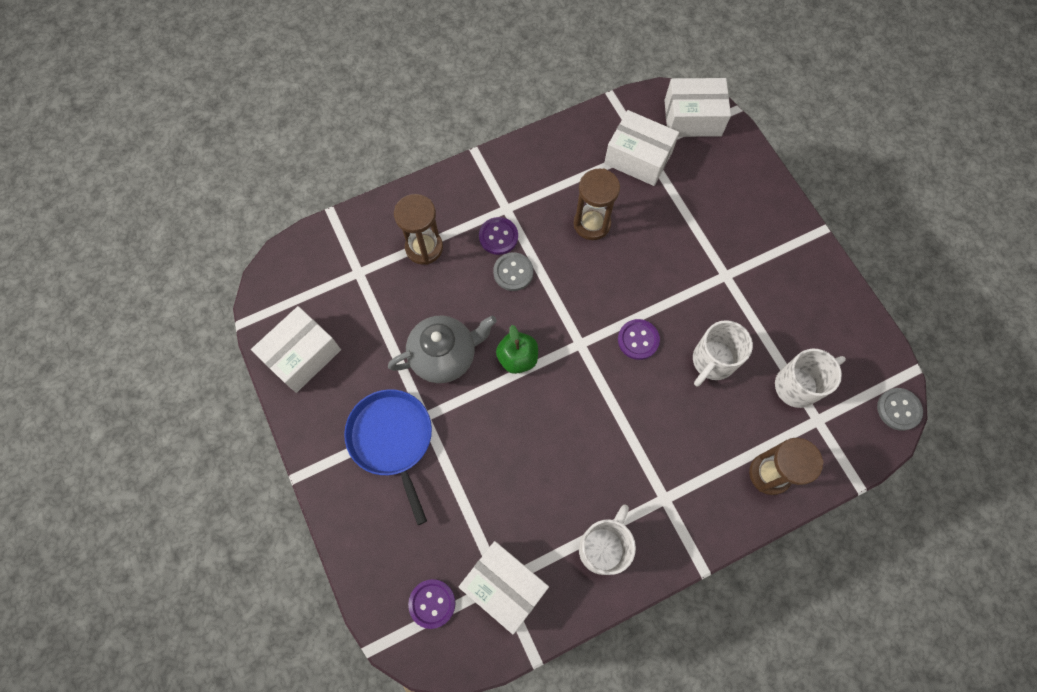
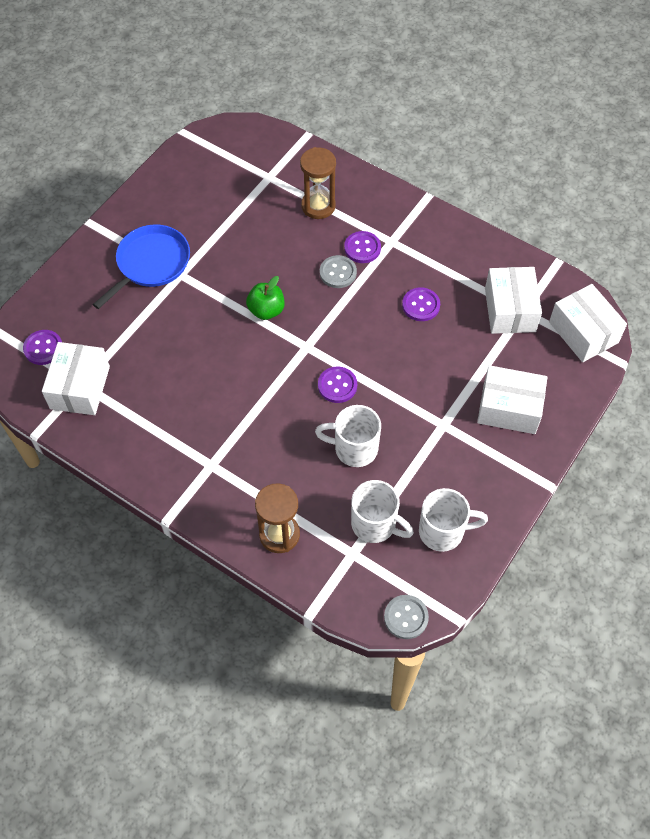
camera: 60 degrees right, 10 degrees down
white box [251,306,341,393] -> white box moved to [477,365,548,434]
grey teapot [388,315,497,383] -> none
brown hourglass [574,169,620,240] -> purple button [402,287,440,321]
white mug [579,504,636,575] -> white mug moved to [419,488,488,552]

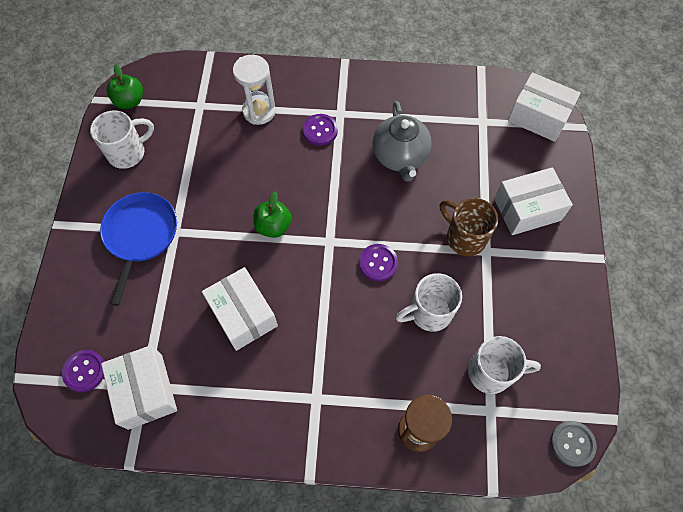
camera: 30 degrees left, 5 degrees up
brown hourglass [300,147,336,219] -> white hourglass [233,55,276,125]
grey button [320,255,357,288] -> none
purple button [402,287,440,321] -> grey teapot [373,101,432,182]
white mug [419,488,488,552] -> white mug moved to [90,111,154,169]
white box [485,267,542,334] -> white box moved to [202,267,278,351]
none -> green apple [107,64,143,109]
none -> brown mug [440,198,498,256]

